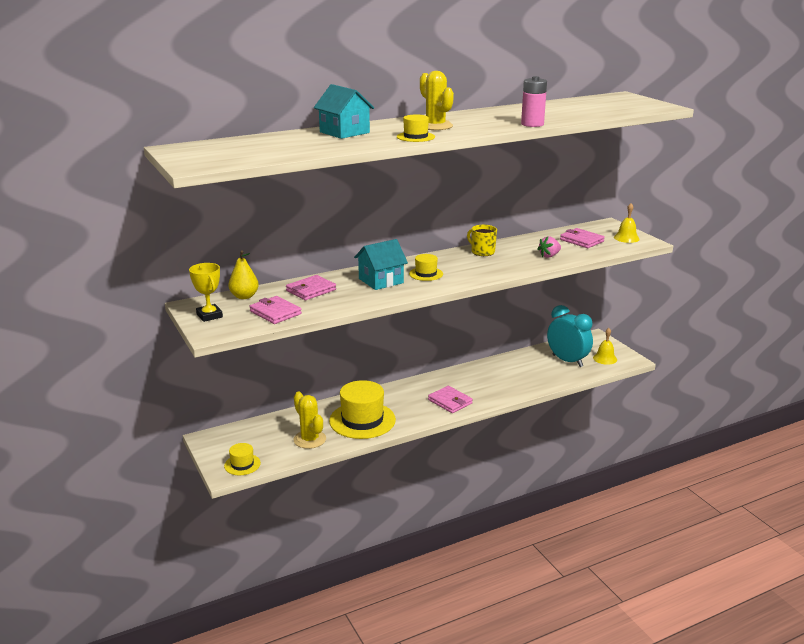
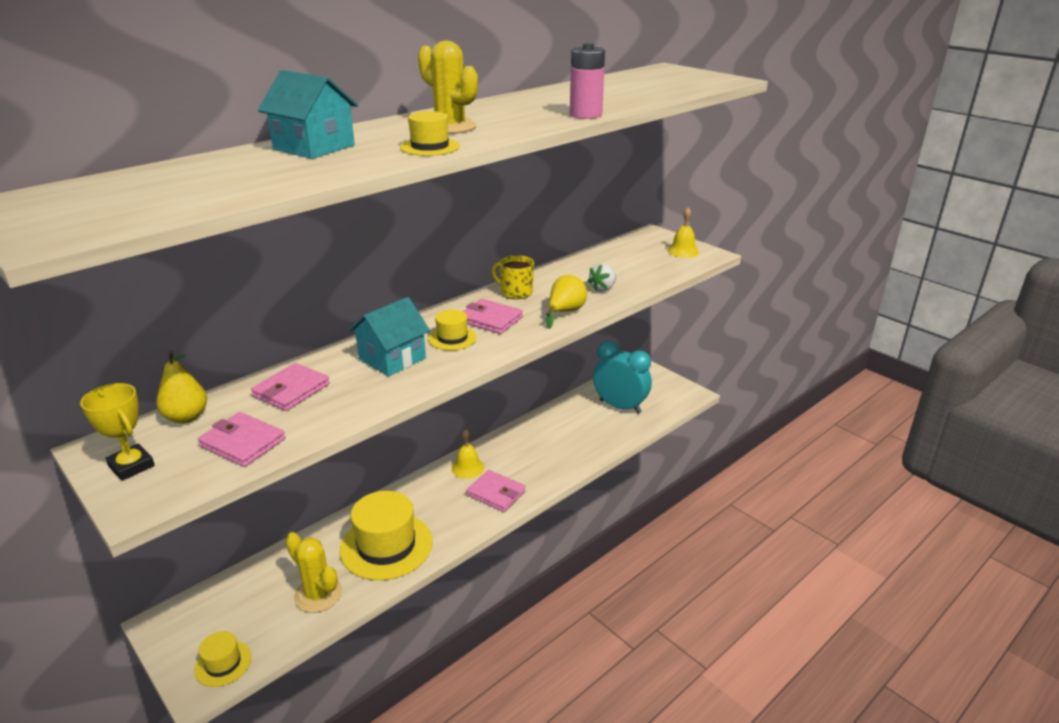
camera: 15 degrees left, 5 degrees up
pink strawberry [537,236,561,258] -> white strawberry [587,263,616,292]
pink wallet [560,228,605,248] -> pink wallet moved to [463,299,523,334]
yellow bell [593,328,617,365] -> yellow bell moved to [452,429,484,479]
none -> yellow pear [546,275,587,329]

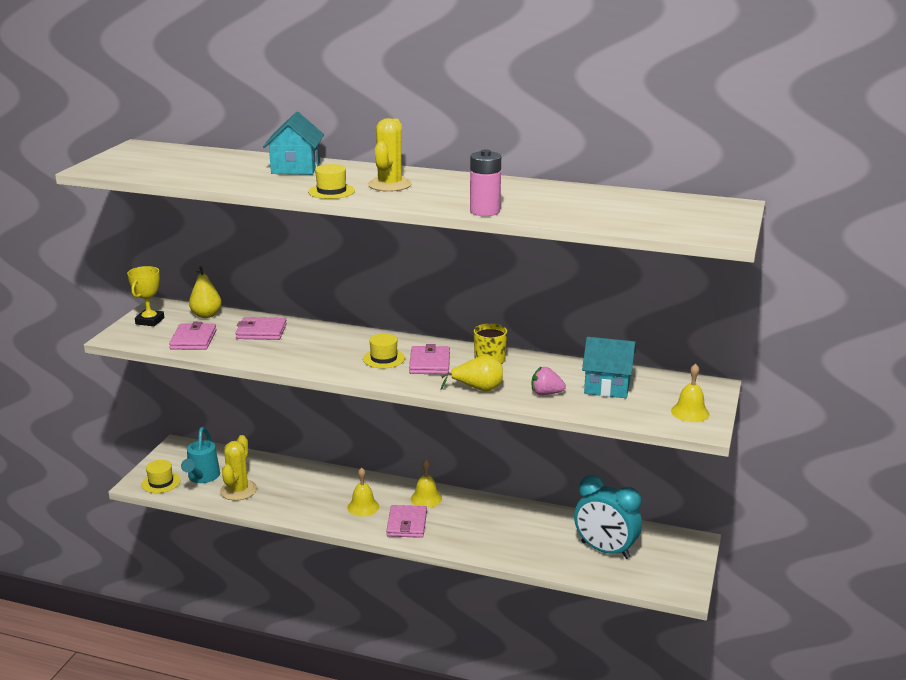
camera: 60 degrees right, 5 degrees down
yellow hat [340,491,433,580] -> none
turquoise house [349,297,430,376] -> turquoise house moved to [582,337,636,398]
white strawberry [587,263,616,292] -> pink strawberry [532,367,566,395]
turquoise clock [593,341,652,414] -> turquoise clock turned 120 degrees clockwise [574,475,642,559]
none -> turquoise watering can [181,427,220,483]
none -> yellow bell [347,468,379,517]

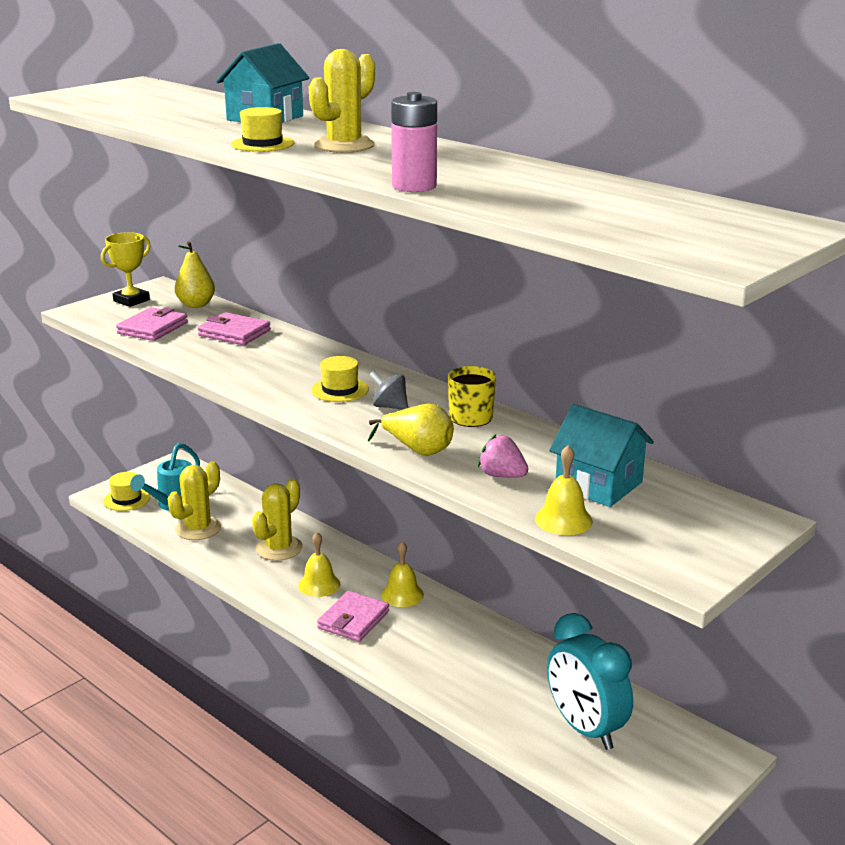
camera: 25 degrees right, 0 degrees up
pink wallet [409,344,450,374] -> grey spinning top [369,371,408,410]
yellow bell [671,364,709,422] -> yellow bell moved to [535,445,593,535]
none -> yellow cactus [252,479,303,561]

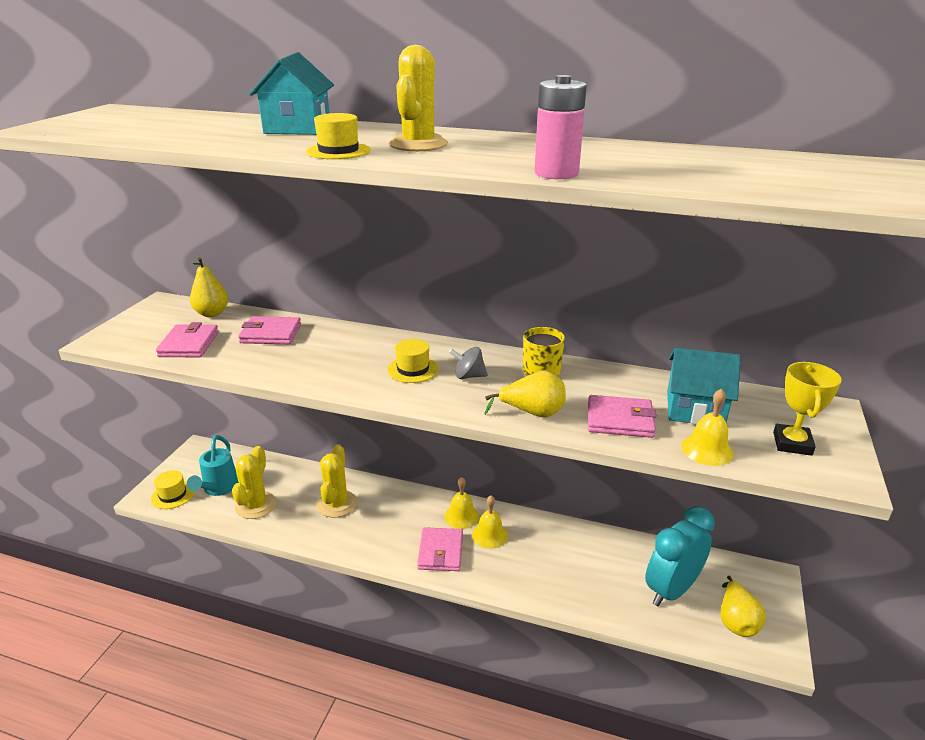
camera: 25 degrees left, 5 degrees up
yellow trophy [101,232,151,307] -> yellow trophy moved to [773,362,842,456]
yellow bell [298,532,340,597] -> yellow bell moved to [472,495,508,549]
pink strawberry [478,434,528,478] -> pink wallet [588,395,657,438]
turquoise clock [547,613,633,750] -> turquoise clock turned 105 degrees clockwise [645,506,715,607]
none -> yellow pear [720,576,766,637]

